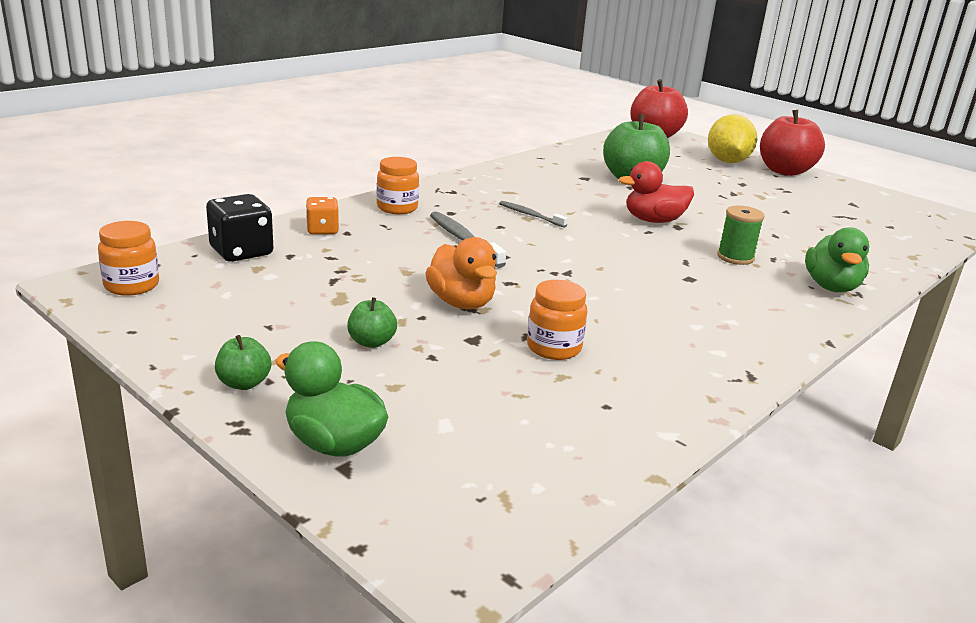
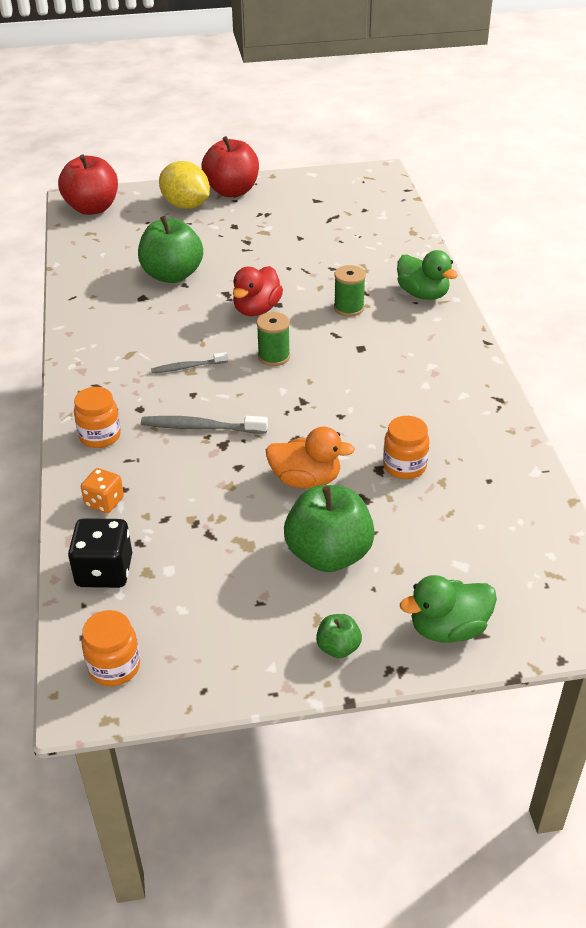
camera: 50 degrees left, 15 degrees up
green apple [347,297,397,348] -> green apple [284,485,375,572], size x2.14
none -> green spool [256,312,290,366]

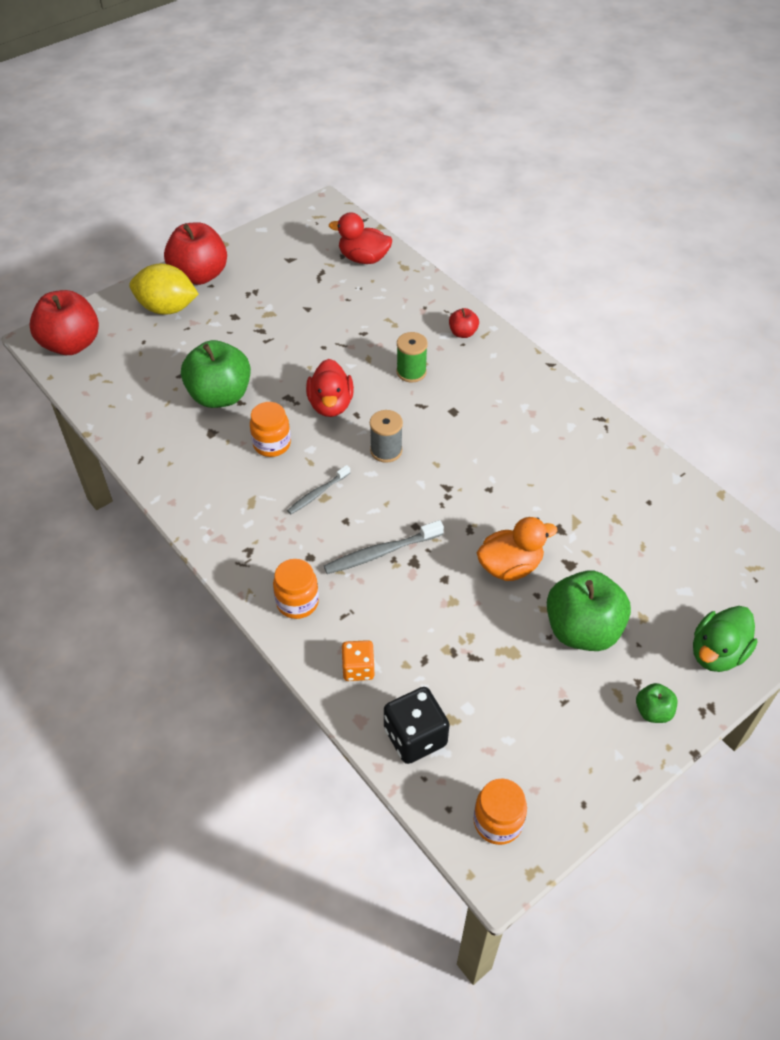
camera: 30 degrees left, 10 degrees up
green spool [256,312,290,366] -> grey spool [370,410,403,463]
orange jar [383,416,430,479] -> orange jar moved to [250,402,291,457]
green duck [397,250,458,300] -> red apple [449,308,479,338]
none -> red duck [329,212,392,264]

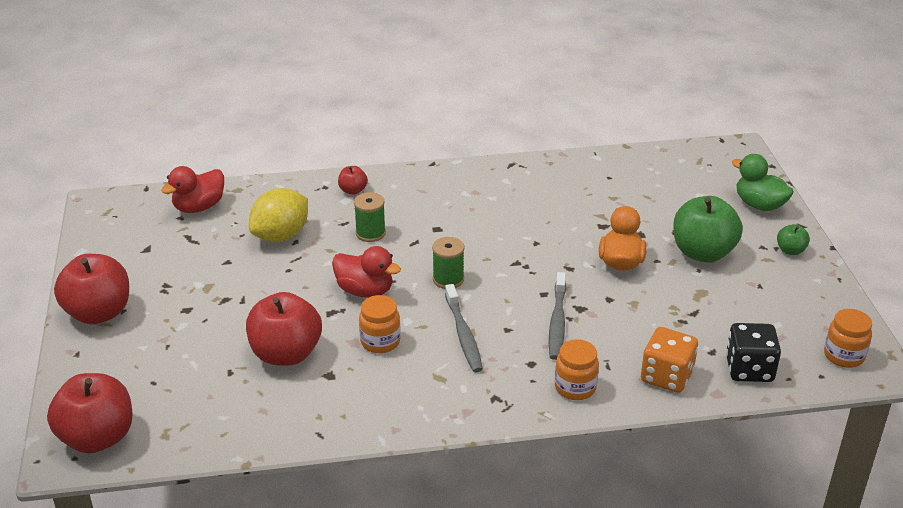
camera: 60 degrees left, 15 degrees down
yellow lemon [129,264,199,315] -> yellow lemon moved to [249,188,308,242]
green apple [181,340,251,408] -> red apple [246,292,322,366]
grey toothbrush [287,465,350,514] -> grey toothbrush [445,284,483,372], size x1.54
orange dice [341,640,374,681] -> orange dice [641,327,698,393], size x1.57
grey spool [370,410,403,463] -> green spool [432,237,465,289]
green duck [693,606,758,672] -> green duck turned 150 degrees clockwise [731,154,794,211]

